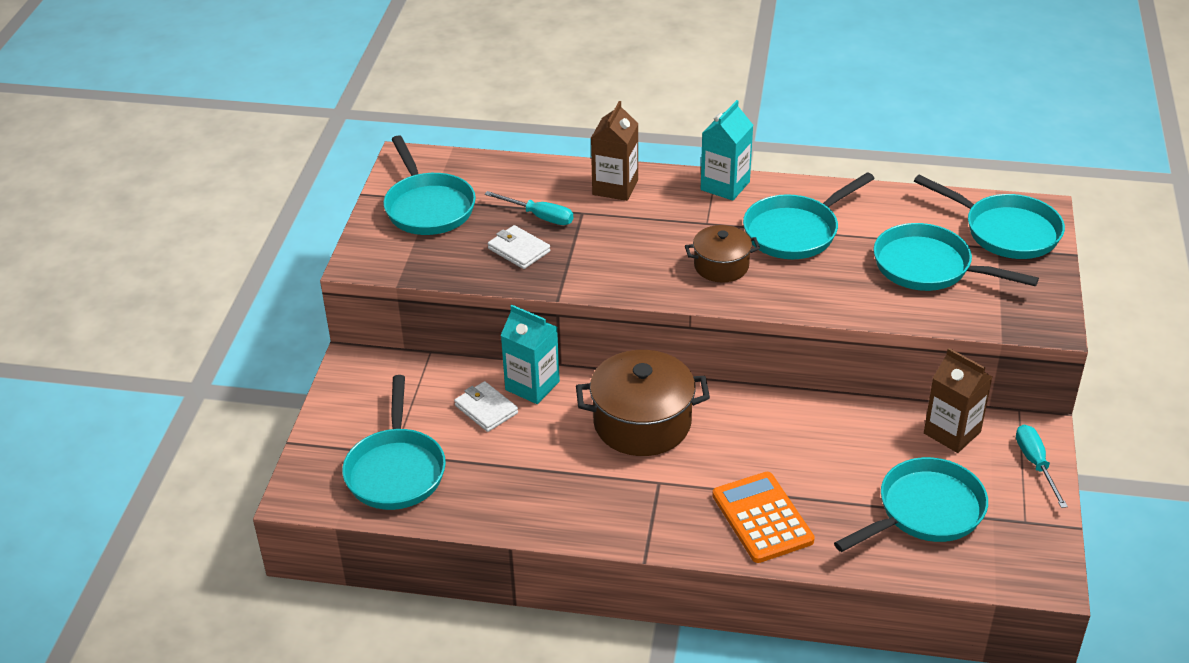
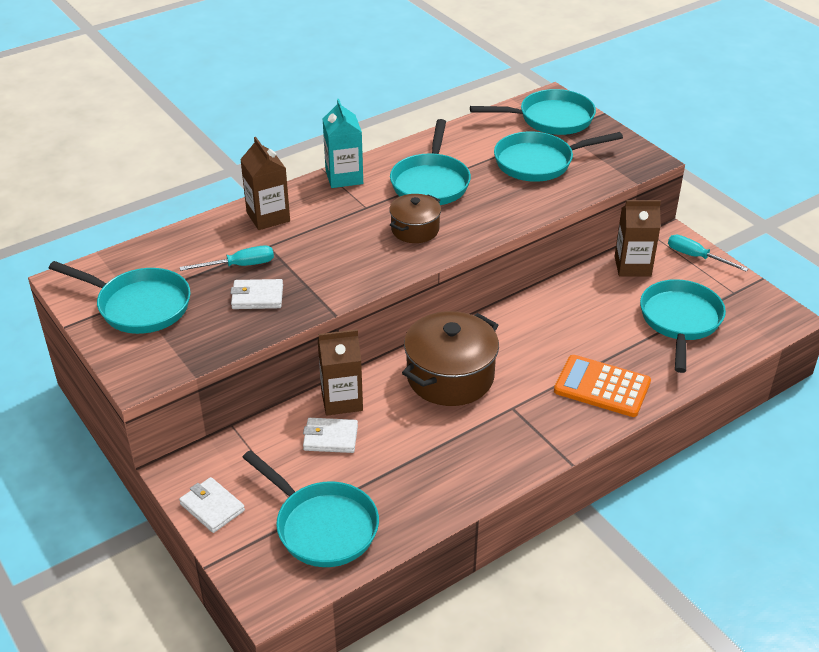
camera: 45 degrees left, 0 degrees up
turquoise carton [500,305,560,404] -> brown carton [318,329,363,416]
none -> white wallet [179,477,245,533]

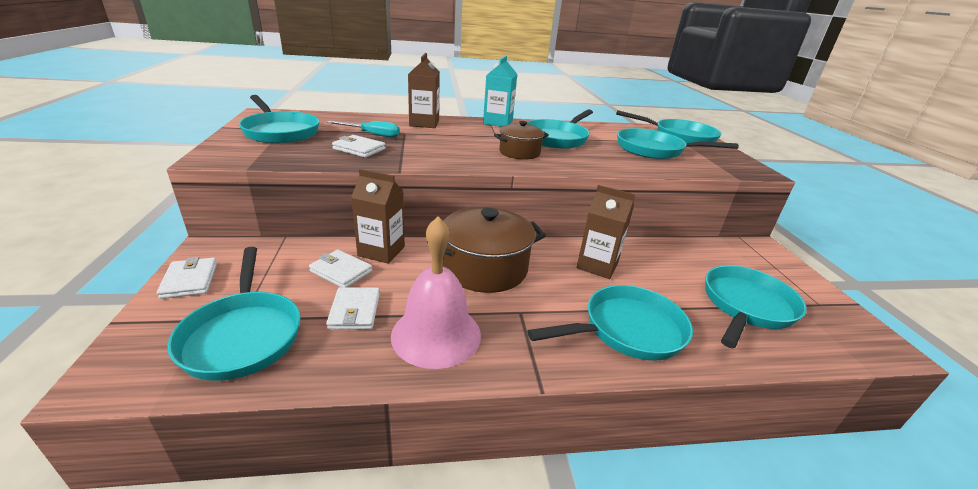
camera: 25 degrees right, 10 degrees down
orange calculator [554,355,651,417] -> turquoise pan [527,285,693,361]
brown carton [615,200,661,276] -> brown carton moved to [577,185,635,279]
turquoise screwdriver [668,235,748,272] -> none
none -> white wallet [326,287,380,330]
none -> pink bell [391,216,481,369]

